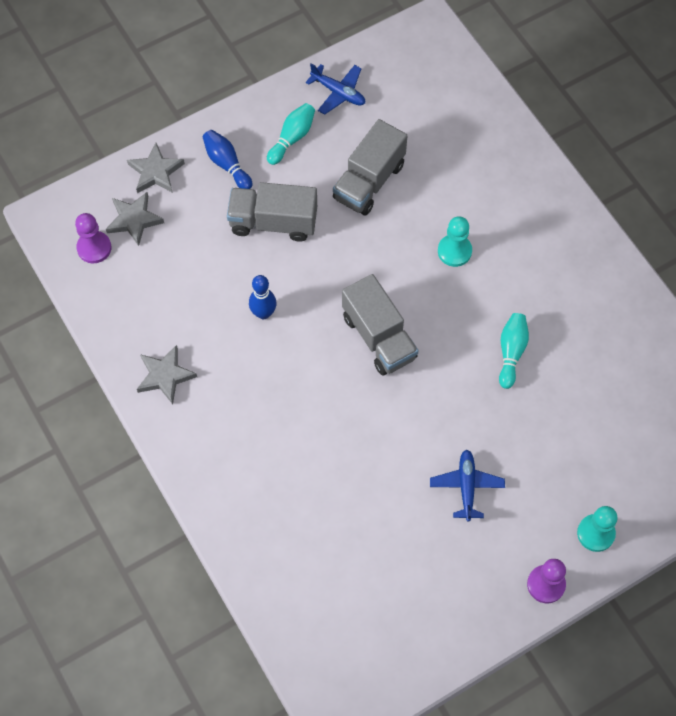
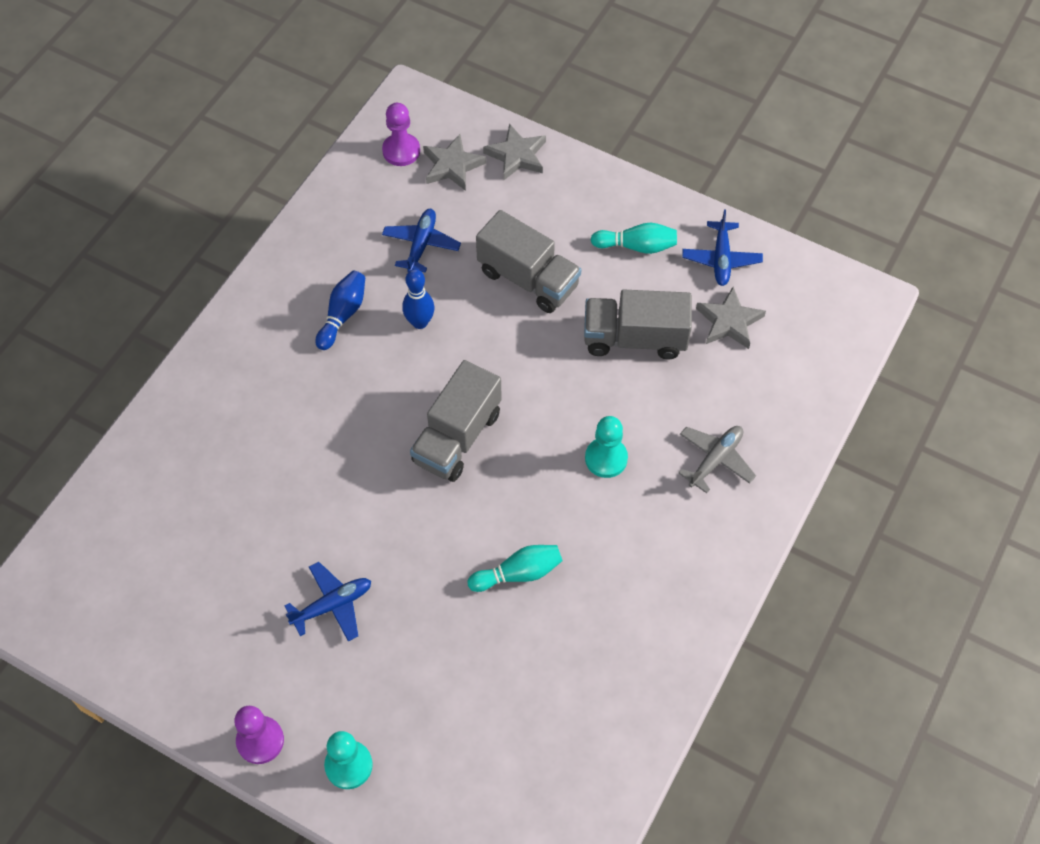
camera: 60 degrees right, 5 degrees down
grey star [137,345,197,404] -> grey star moved to [696,287,766,349]
blue bowling pin [203,130,252,189] -> blue bowling pin moved to [315,271,365,350]
grey truck [227,182,317,242] -> grey truck turned 150 degrees clockwise [476,210,581,313]
none -> blue plane [382,209,461,273]
none -> grey plane [679,426,756,493]

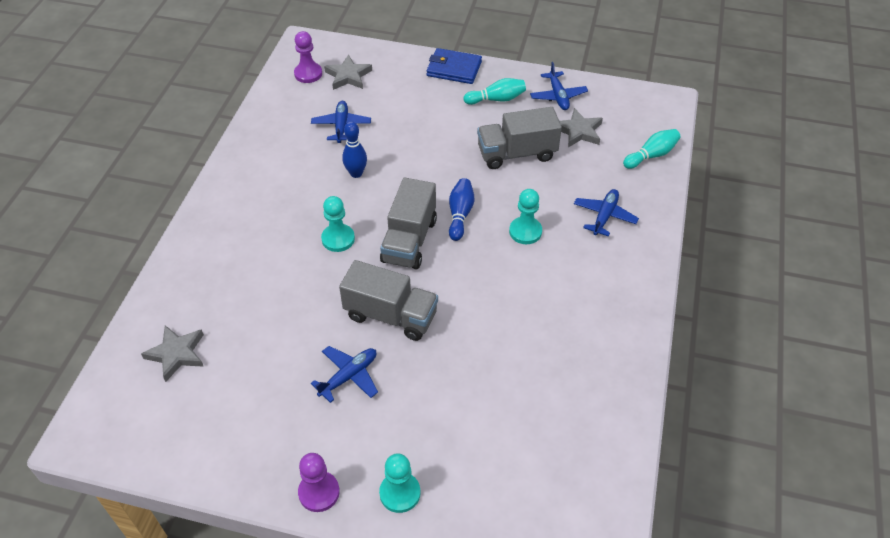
camera: 15 degrees left, 10 degrees down
blue bowling pin [315,271,365,350] -> blue bowling pin moved to [449,178,474,241]
turquoise bowling pin [468,545,562,592] -> turquoise bowling pin moved to [623,129,681,169]
grey truck [476,210,581,313] -> grey truck moved to [339,260,438,341]
grey star [483,124,546,180] -> grey star moved to [141,325,204,382]
grey plane [679,426,756,493] -> blue plane [574,189,639,237]
none -> turquoise pawn [321,196,355,252]
none -> blue wallet [427,48,482,84]

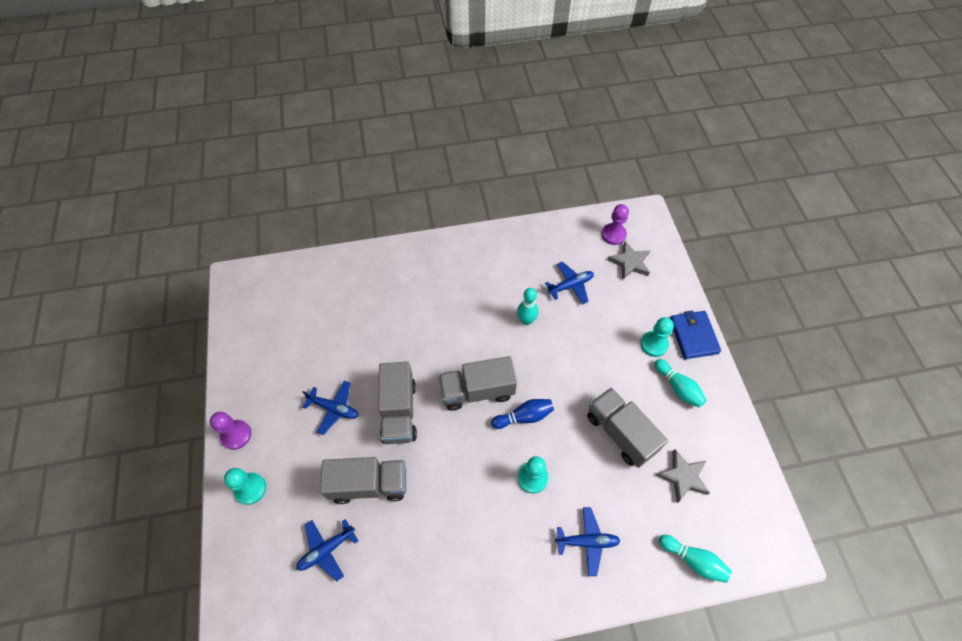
camera: 65 degrees right, 10 degrees up
grey star [141,325,204,382] -> none
turquoise pawn [321,196,355,252] -> turquoise pawn moved to [640,317,674,357]
blue bowling pin [342,121,367,178] -> turquoise bowling pin [517,288,539,325]
blue plane [530,62,588,110] -> blue plane moved to [296,519,358,581]
none -> grey truck [320,457,406,504]

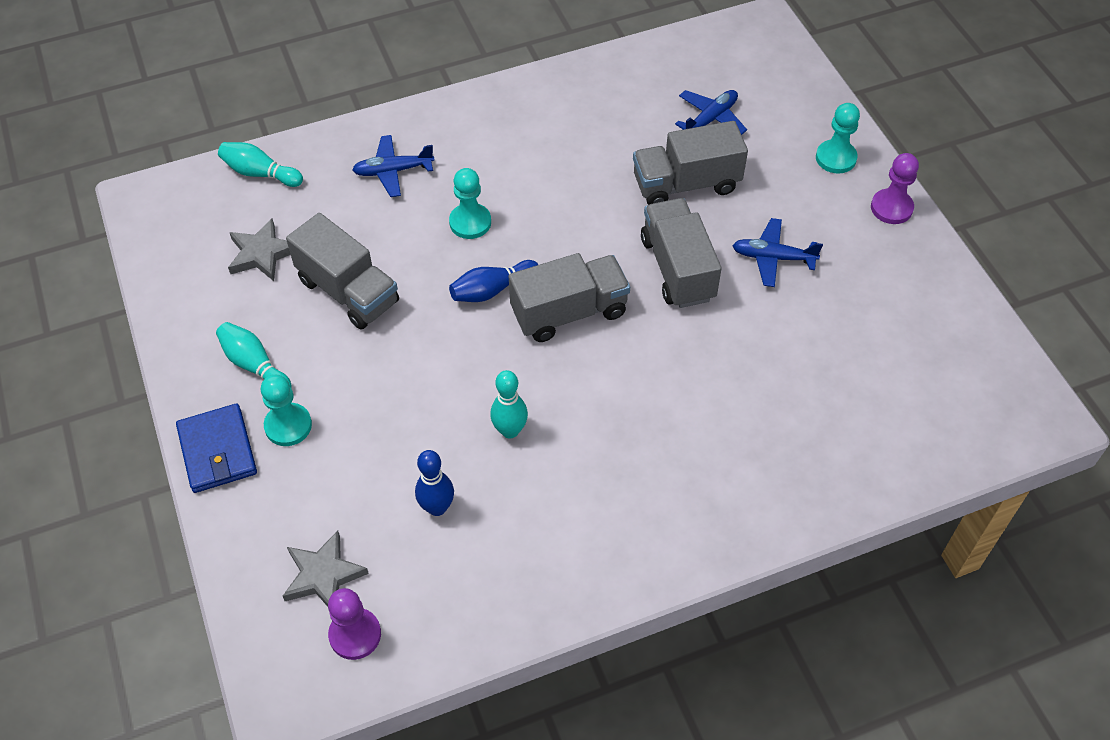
camera: 170 degrees right, 5 degrees down
blue plane [545,262,594,304] -> blue bowling pin [415,450,454,516]

